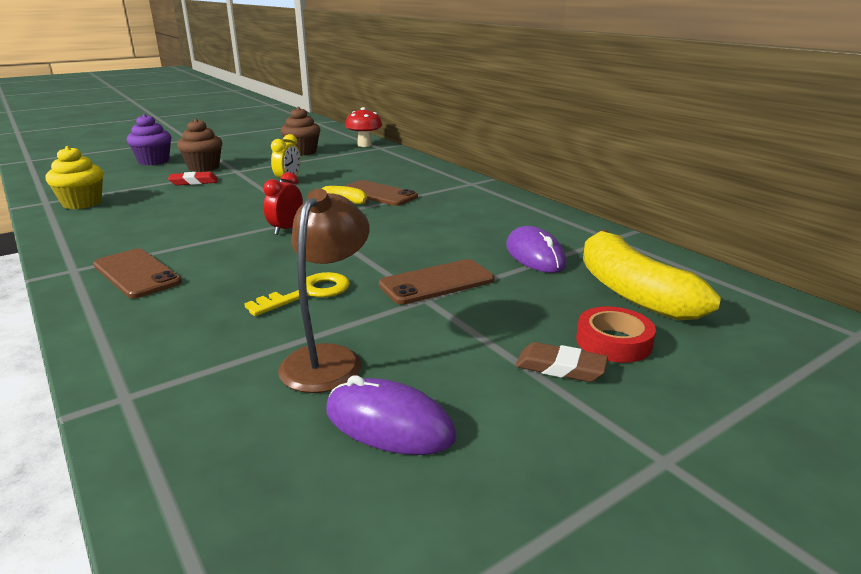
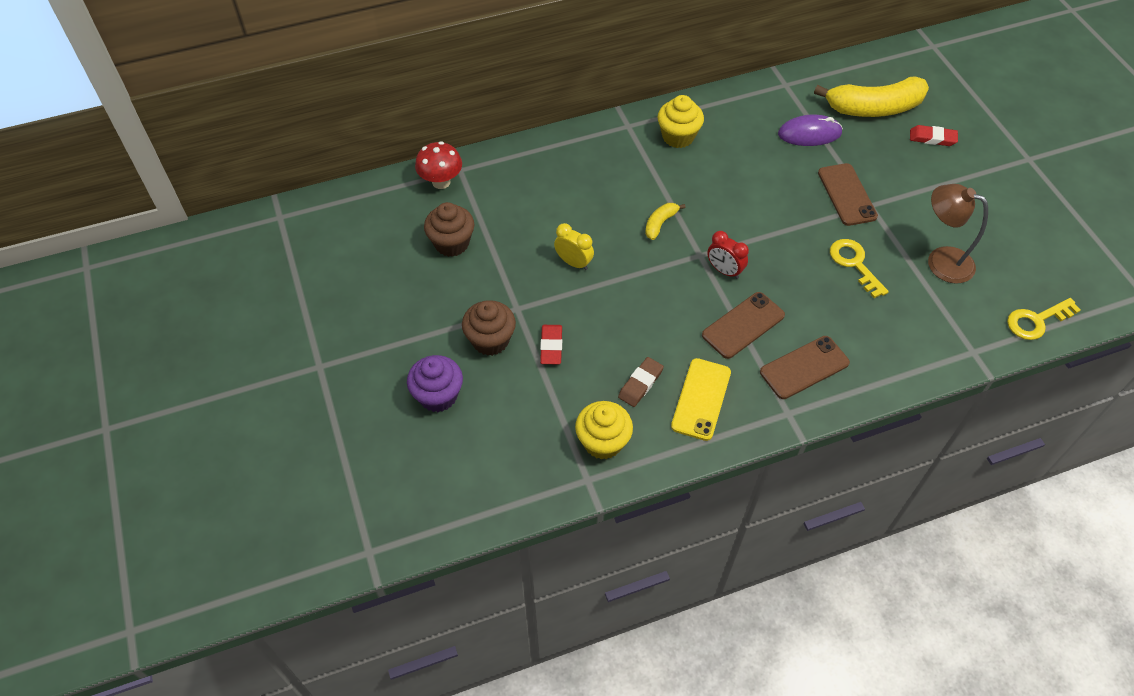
camera: 75 degrees left, 30 degrees up
purple mouse [326,375,457,455] -> none
brown phone [345,180,418,206] -> brown phone moved to [702,292,785,359]
brown eraser [515,342,608,382] -> brown eraser moved to [618,357,664,407]
red tape [576,306,656,363] -> red eraser [910,125,958,146]
none -> yellow cupcake [658,95,704,148]
none -> yellow phone [671,358,731,441]
none -> yellow key [1007,298,1081,340]

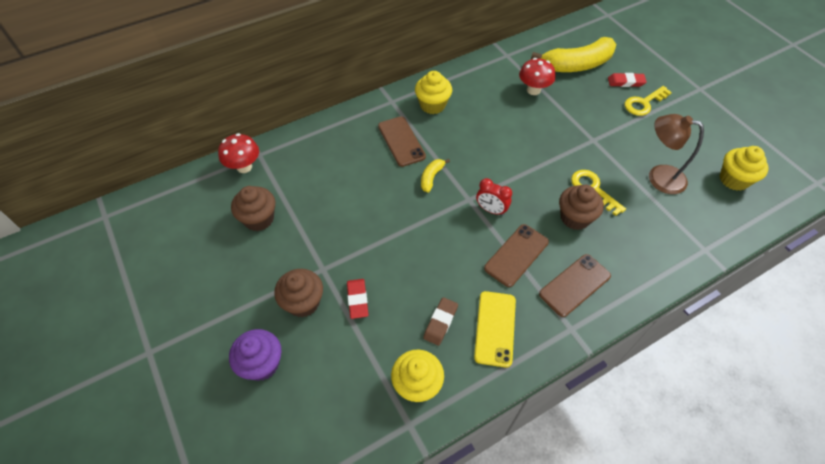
camera: 10 degrees left, 0 degrees up
yellow clock [554,223,594,270] -> none
purple mouse [778,115,843,146] -> red mushroom [519,58,555,95]
brown phone [818,163,878,226] -> brown phone moved to [378,116,426,167]
yellow key [1007,298,1081,340] -> yellow key moved to [625,86,672,116]
none -> brown cupcake [559,185,604,230]
none -> yellow cupcake [720,146,769,191]

